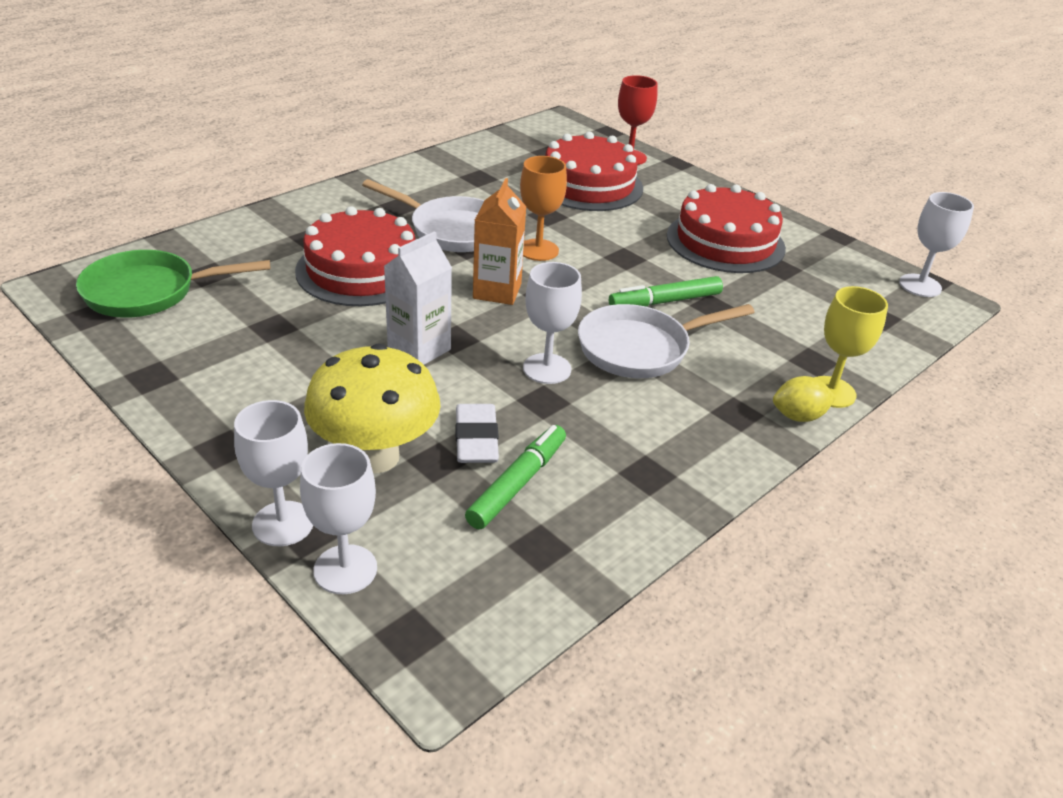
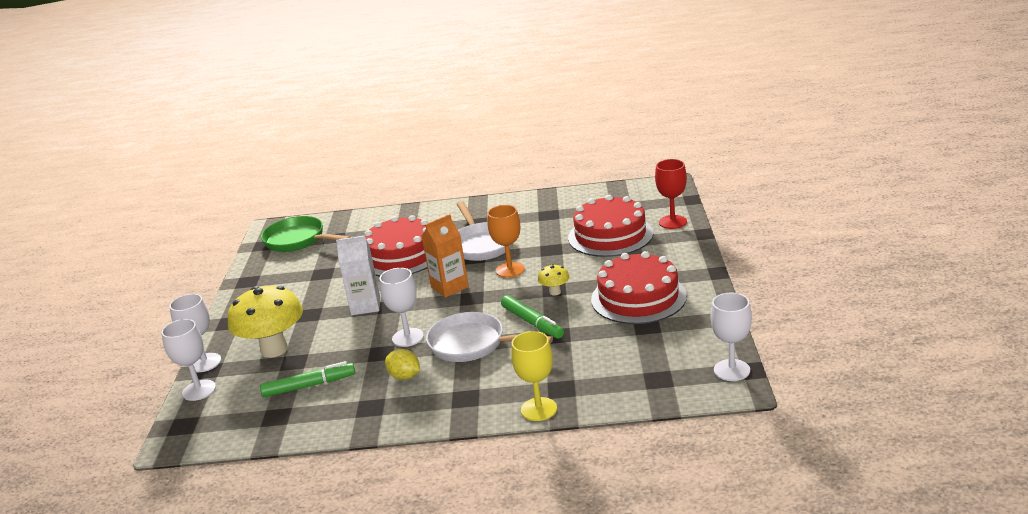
camera: 50 degrees right, 10 degrees down
white eraser [455,404,499,463] -> none
green marker [609,276,723,307] -> green marker turned 150 degrees counterclockwise [501,295,564,339]
yellow lemon [773,376,836,422] -> yellow lemon moved to [385,349,420,380]
none -> yellow mushroom [538,264,569,296]

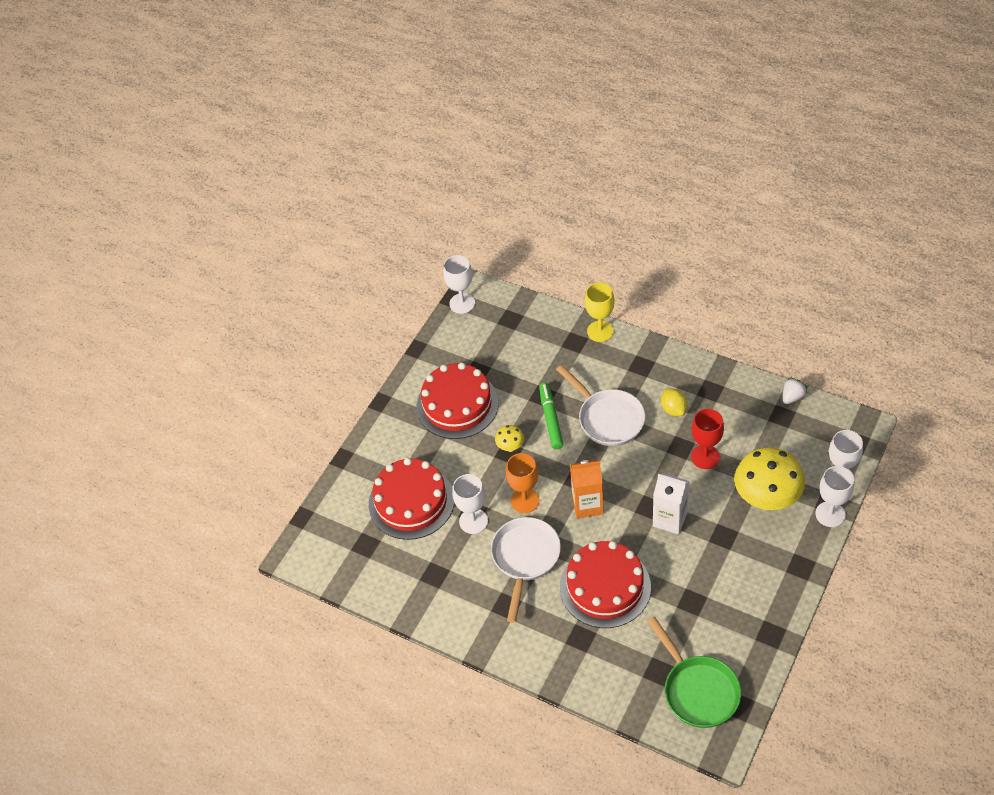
camera: 150 degrees left, 25 degrees up
green marker [260,361,355,397] -> none
white goblet [380,268,424,347] -> white goblet moved to [453,474,488,534]
red goblet [655,159,687,229] -> red goblet moved to [691,409,724,469]
none -> white strawberry [783,377,807,404]

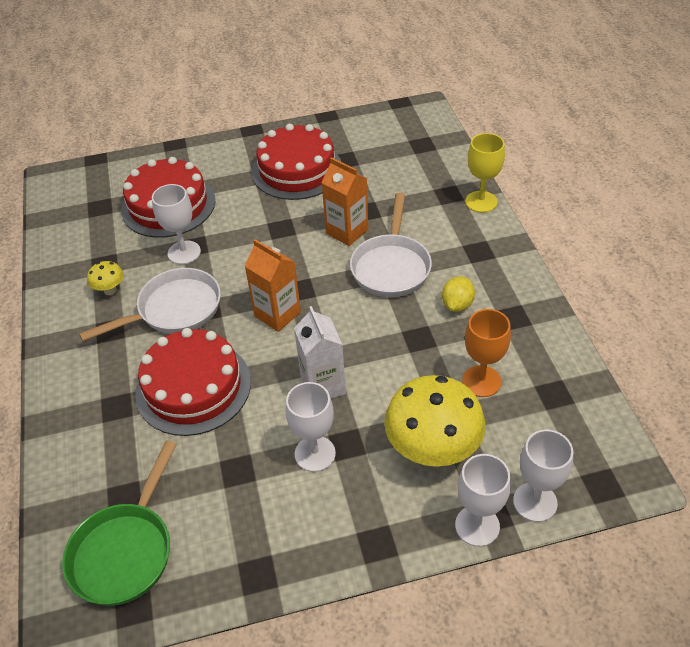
camera: 45 degrees right, 5 degrees down
white goblet [443,255,475,314] -> white goblet moved to [285,382,336,472]
yellow mushroom [495,425,524,452] -> yellow mushroom moved to [87,261,124,295]
orange goblet [506,453,539,513] -> orange goblet moved to [462,309,511,397]
green marker [539,383,564,449] -> orange carton [321,157,368,246]
red goblet [691,409,724,469] -> none
white strawberry [783,377,807,404] -> none

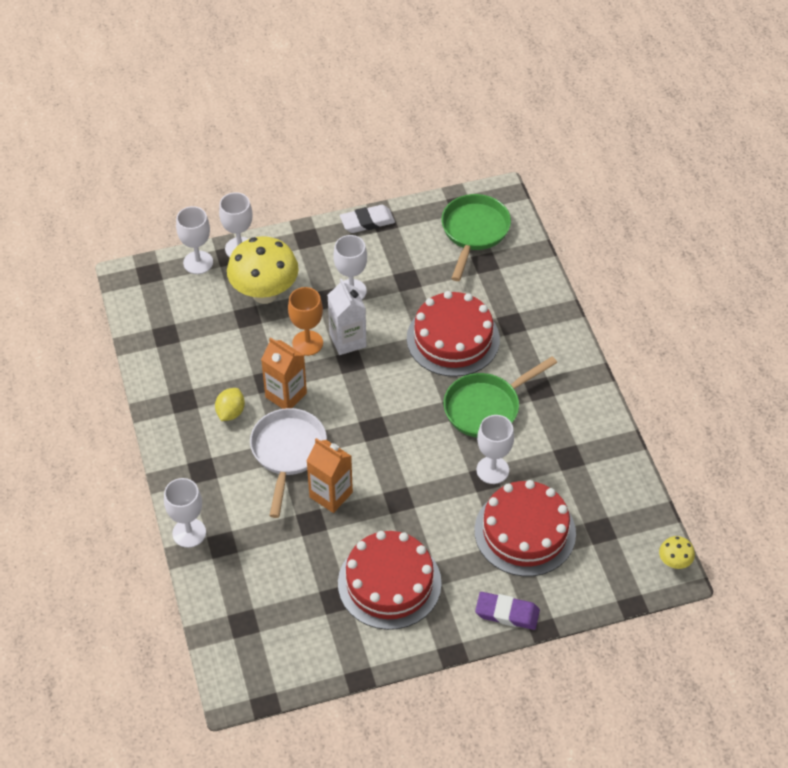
camera: 175 degrees right, 5 degrees up
white pan [79,268,221,342] -> green pan [444,356,557,437]
yellow mushroom [87,261,124,295] -> yellow mushroom moved to [659,536,695,569]
orange carton [245,239,301,332] -> orange carton moved to [261,337,307,409]
orange goblet [462,309,511,397] -> orange goblet moved to [288,287,323,356]
yellow goblet [465,133,505,213] -> white goblet [164,478,206,548]
none -> white eraser [340,205,395,233]
none -> purple eraser [475,592,540,630]

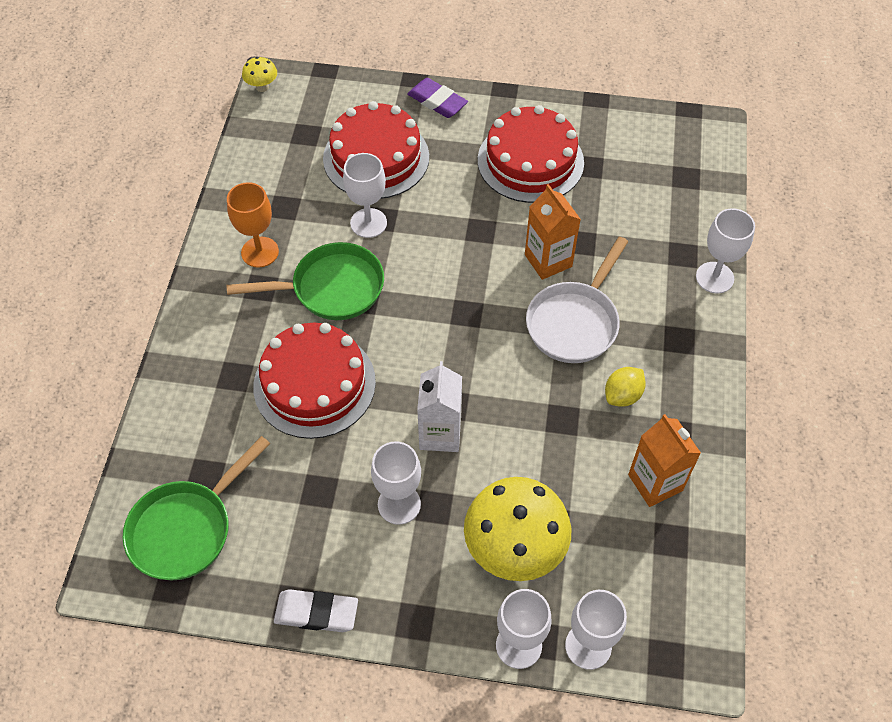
camera: 155 degrees left, 5 degrees up
orange carton [261,337,307,409] -> orange carton moved to [628,414,701,507]
orange goblet [288,287,323,356] -> orange goblet moved to [227,182,279,268]

